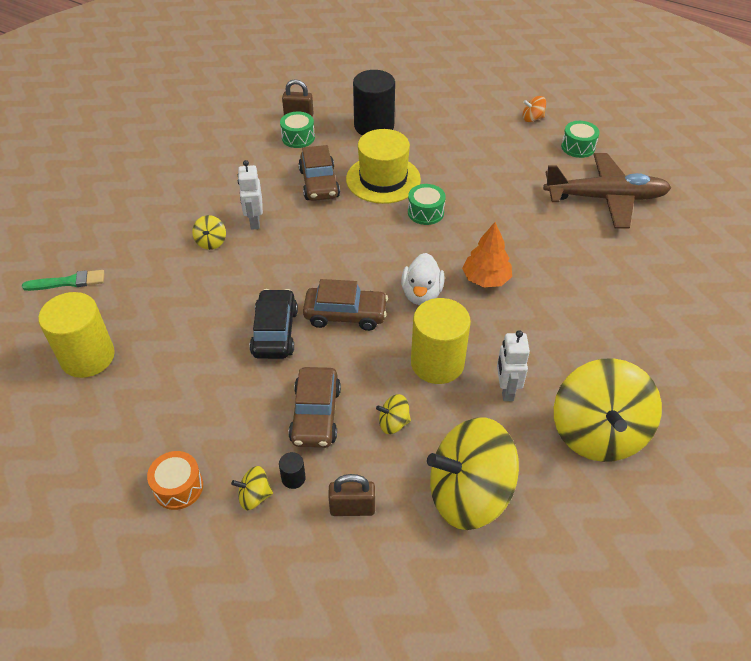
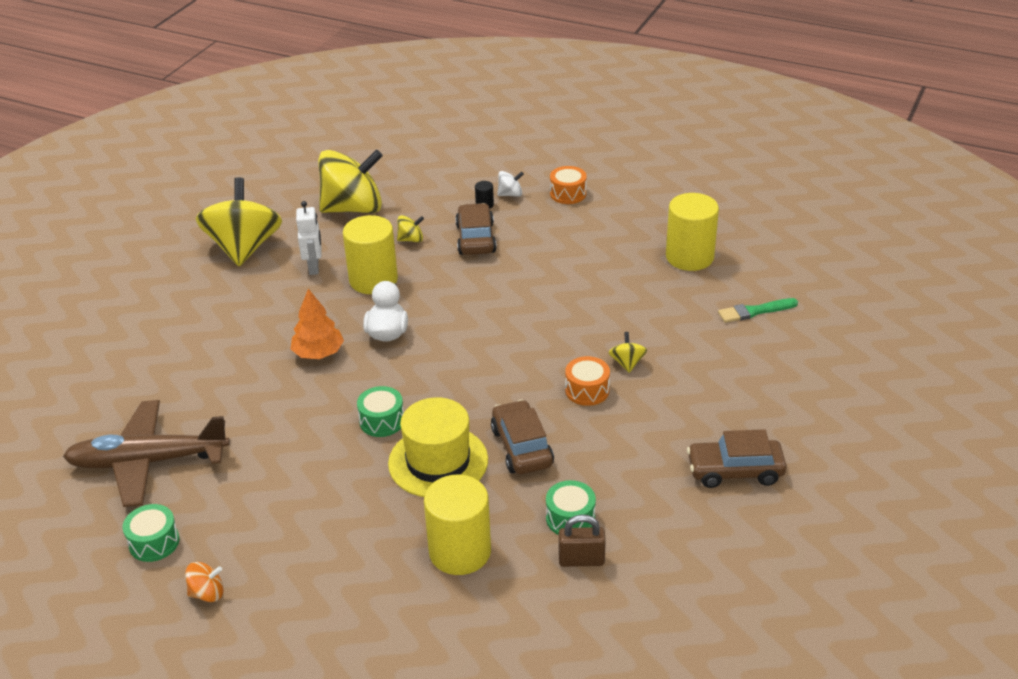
camera: 175 degrees right, 10 degrees down
yellow spinning top [231,466,273,511] -> white spinning top [497,171,524,197]
white robot [238,160,263,230] -> orange drum [565,356,610,406]
black car [249,289,298,359] -> none
brown car [303,279,388,331] -> brown car moved to [687,429,787,488]
brown padlock [328,474,375,516] -> none
black cylinder [353,70,395,136] -> yellow cylinder [424,475,491,575]

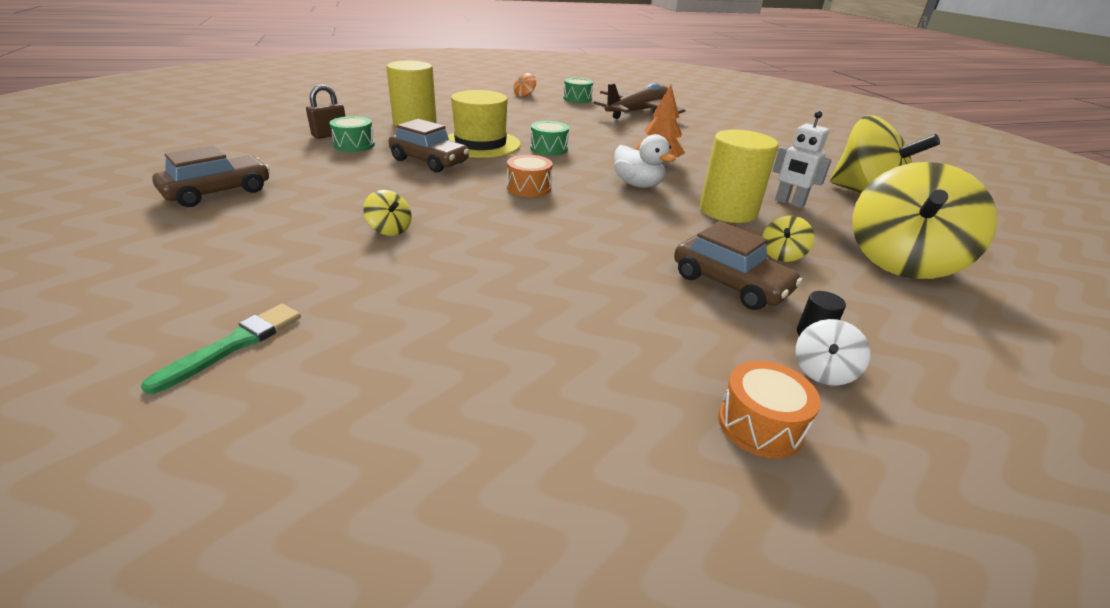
camera: 135 degrees right, 5 degrees down
orange drum [565,356,610,406] -> orange drum moved to [507,155,553,197]
yellow cylinder [666,193,719,271] -> none

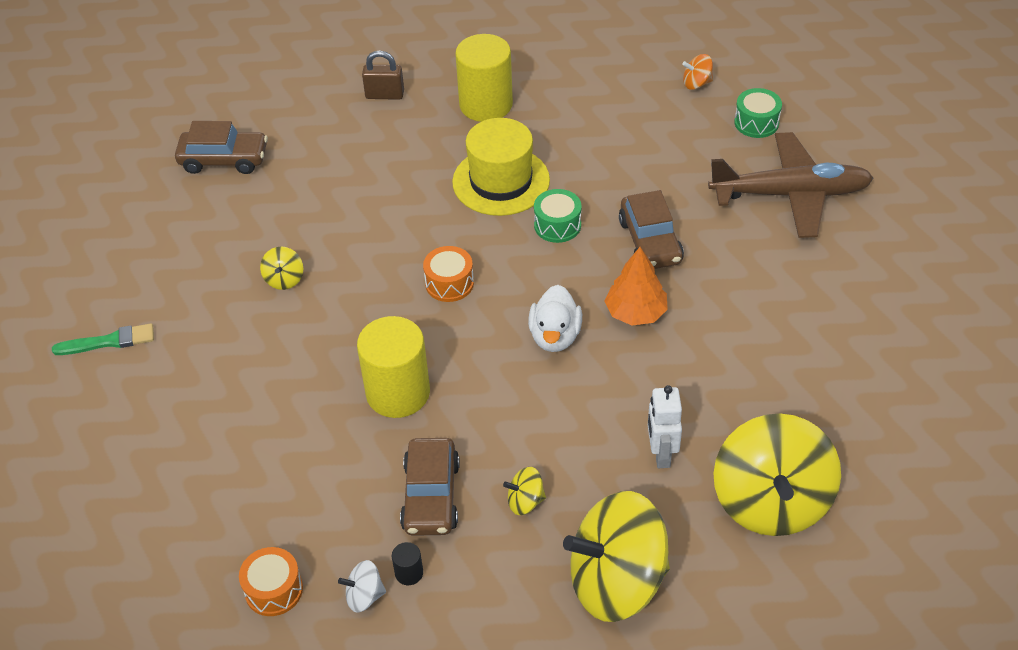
camera: 50 degrees right, 15 degrees up
green drum [329,116,375,152] -> none
brown car [389,119,469,172] -> brown car moved to [619,190,684,269]
yellow cylinder [700,130,778,223] -> yellow cylinder moved to [357,316,430,418]

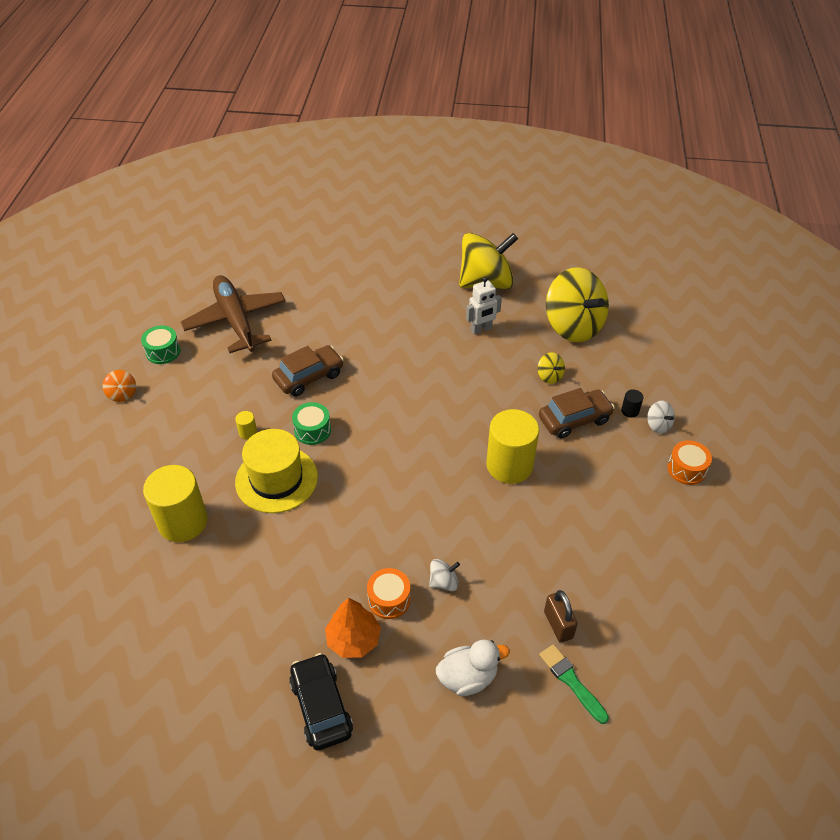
camera: 115 degrees left, 0 degrees up
brown car [175,121,268,174] -> black car [289,653,353,751]
yellow spinning top [260,247,303,290] -> white spinning top [429,559,460,591]
brown padlock [362,51,404,100] -> brown padlock moved to [544,590,578,643]
orange drum [423,246,474,302] -> orange drum moved to [367,568,411,619]
white duck [528,285,582,352] -> white duck moved to [436,640,510,696]
orange tree [604,247,668,326] -> orange tree moved to [325,598,381,658]
none -> yellow cylinder [235,411,257,440]

